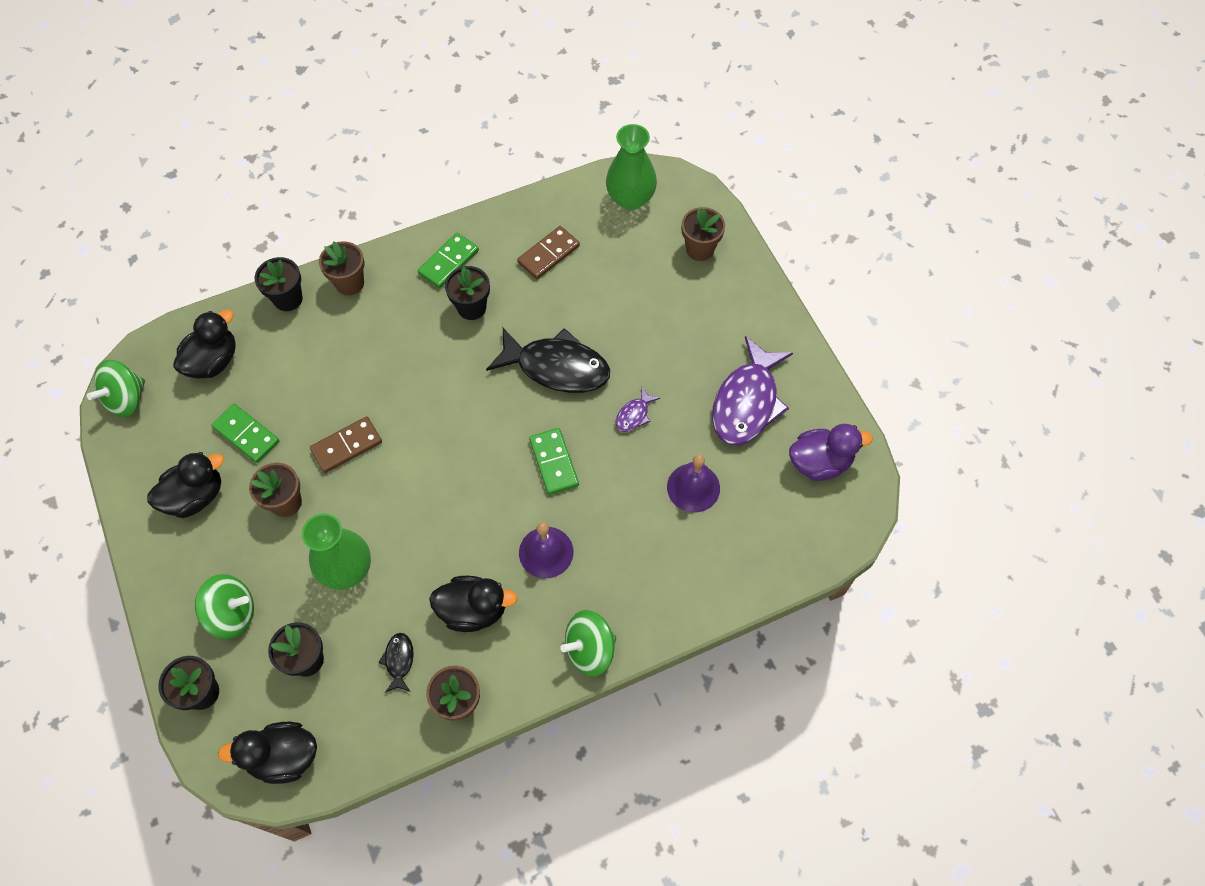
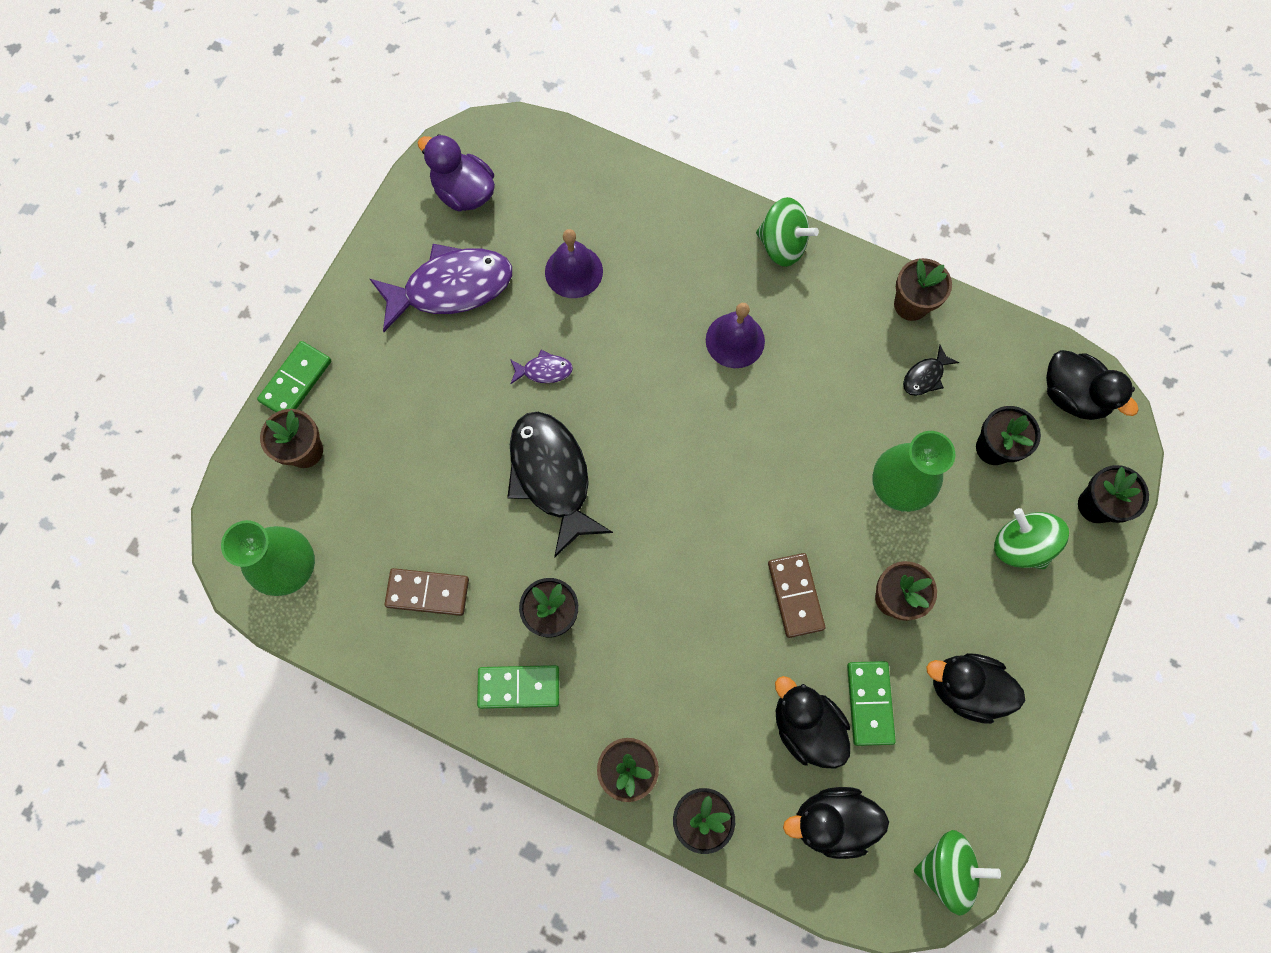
camera: 130 degrees left, 10 degrees up
brown domino [310,416,382,473] -> brown domino turned 60 degrees clockwise [768,553,825,638]
black duck [429,576,518,632] -> black duck moved to [775,676,850,769]
green domino [529,428,579,495] -> green domino moved to [257,341,331,412]

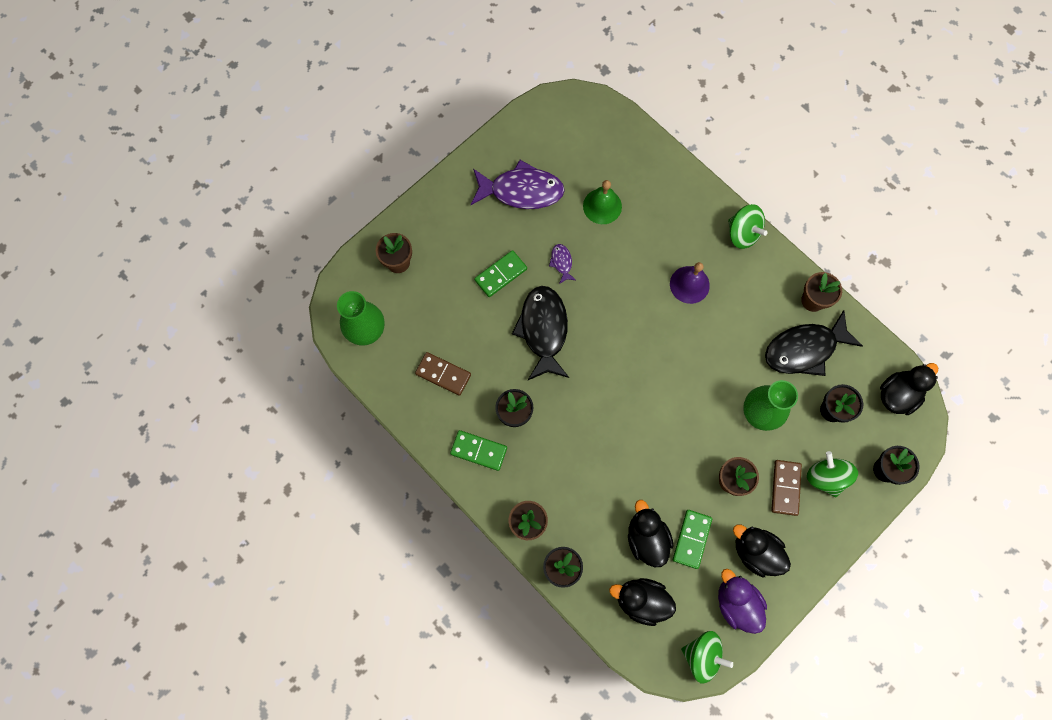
camera: 20 degrees right, 0 degrees up
green domino [257,341,331,412] -> green domino moved to [474,250,527,297]
purple duck [418,134,495,212] -> purple duck moved to [718,569,767,634]
purple fish [510,350,573,384] -> purple fish turned 120 degrees counterclockwise [549,244,576,284]
purple bell [545,229,603,298] -> green bell [583,180,622,224]
brown domino [768,553,825,638] -> brown domino moved to [771,460,802,516]
black fish [903,345,959,396] -> black fish [765,310,863,376], size x2.28
black duck [1046,350,1139,420] -> black duck turned 105 degrees counterclockwise [880,363,938,415]

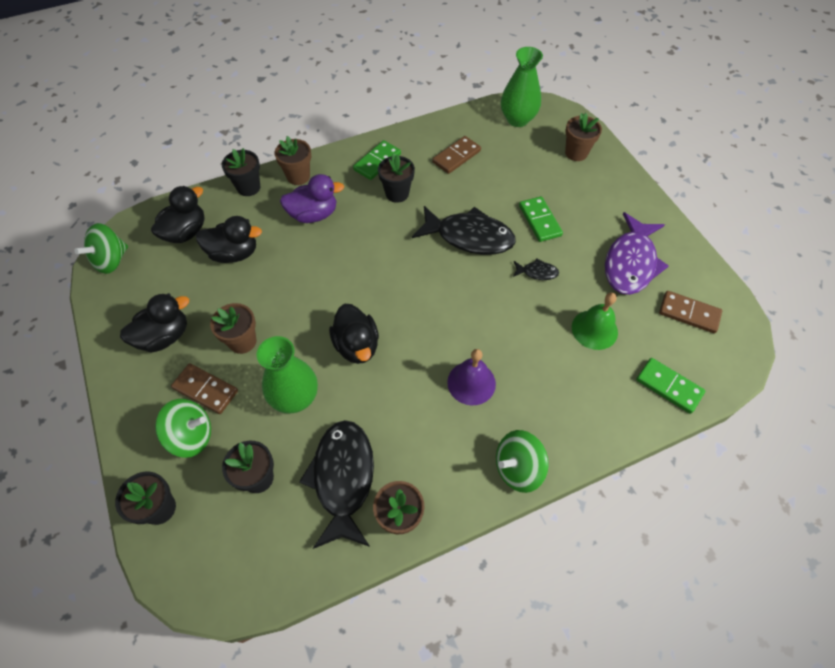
camera: 110 degrees right, 15 degrees down
purple fish [549,244,576,284] -> black fish [513,258,559,280]
green domino [673,510,712,569] -> green domino moved to [636,358,705,414]
purple duck [718,569,767,634] -> purple duck moved to [280,174,344,223]
black duck [880,363,938,415] -> black duck moved to [329,304,379,364]
none -> brown domino [659,291,722,333]

